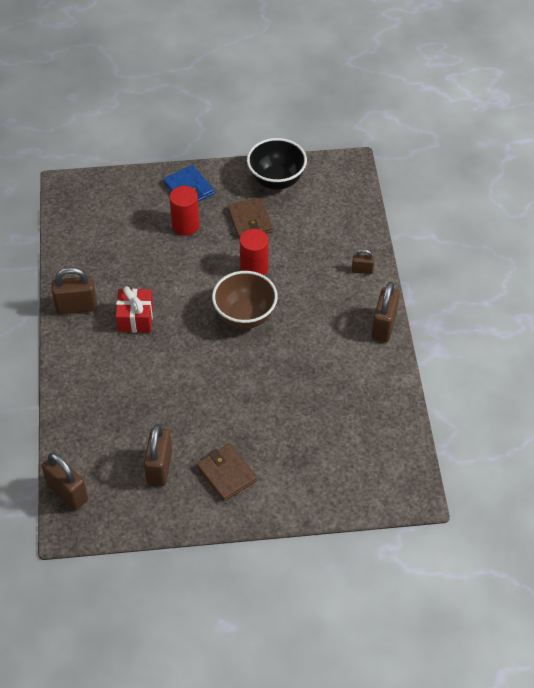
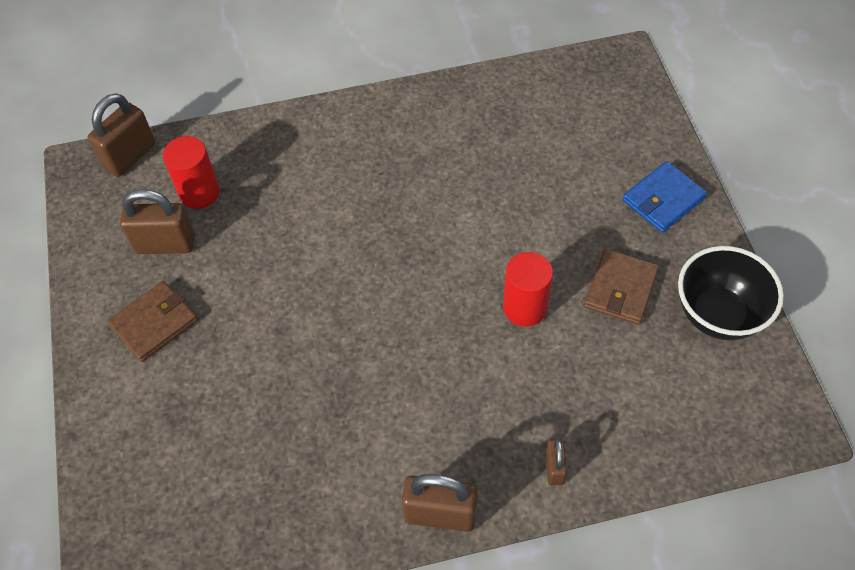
camera: 85 degrees right, 5 degrees up
brown padlock [52,267,97,315] -> none
red gift [115,286,153,333] -> none
red cylinder [169,186,200,236] -> red cylinder moved to [163,136,220,209]
brown bowl [212,271,278,329] -> none
brown wallet [228,198,273,239] -> brown wallet turned 45 degrees counterclockwise [584,249,659,325]

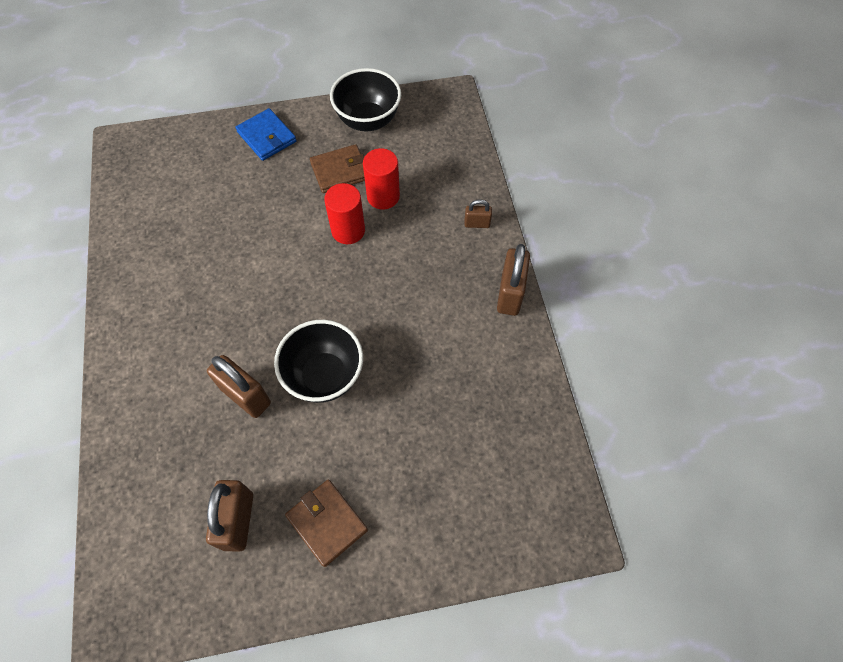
camera: 90 degrees left, 5 degrees up
brown padlock [88,93,155,177] -> brown padlock moved to [207,355,271,418]
red cylinder [163,136,220,209] -> red cylinder moved to [363,148,400,210]
brown wallet [584,249,659,325] -> brown wallet turned 45 degrees counterclockwise [310,144,365,193]
none -> black bowl [274,320,363,403]

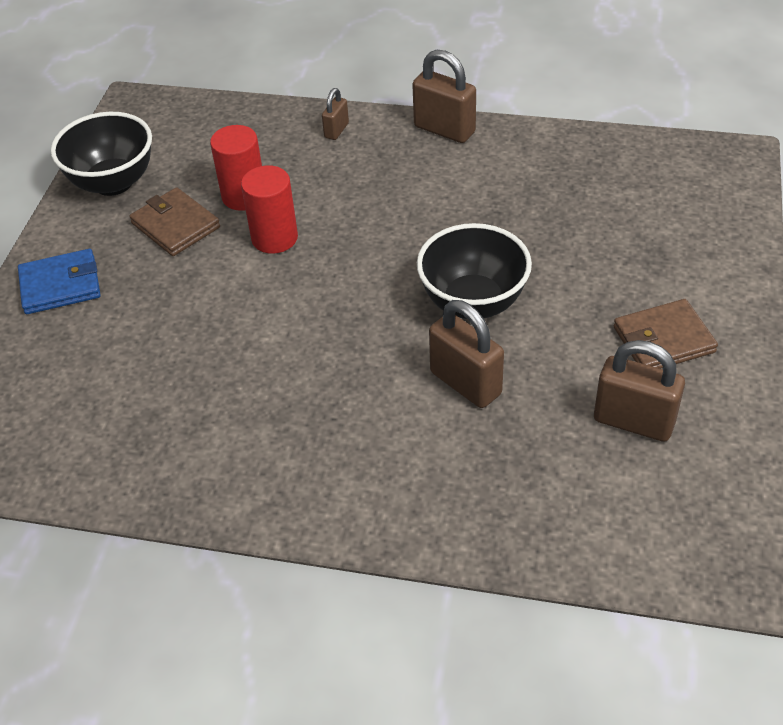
camera: 65 degrees left, 15 degrees down
brown padlock [207,355,271,418] -> brown padlock turned 75 degrees clockwise [429,300,504,408]
brown wallet [310,144,365,193] -> brown wallet turned 45 degrees counterclockwise [130,187,220,256]

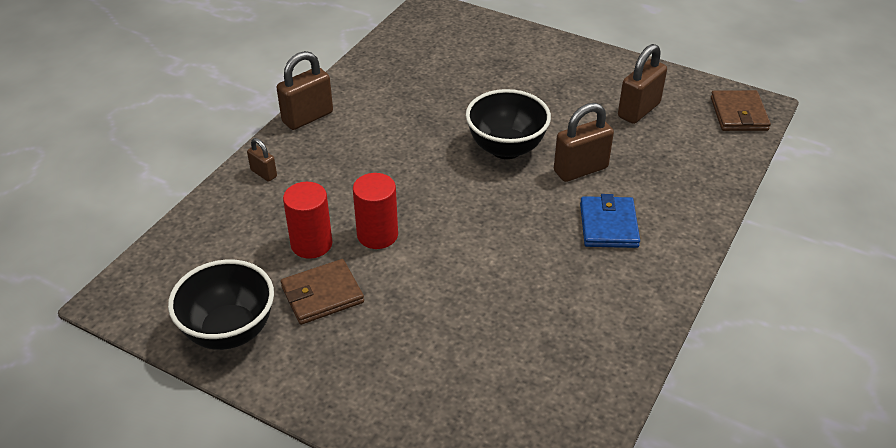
camera: 75 degrees left, 5 degrees down
blue wallet [18,249,101,314] -> blue wallet moved to [580,194,640,248]
brown wallet [613,299,718,369] -> brown wallet moved to [711,90,771,131]

